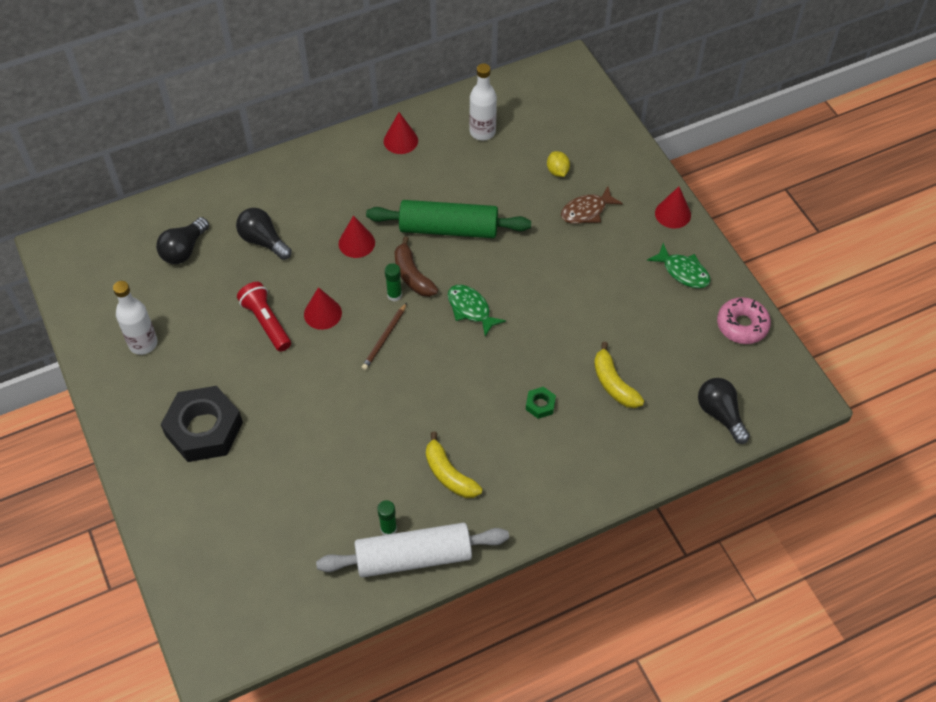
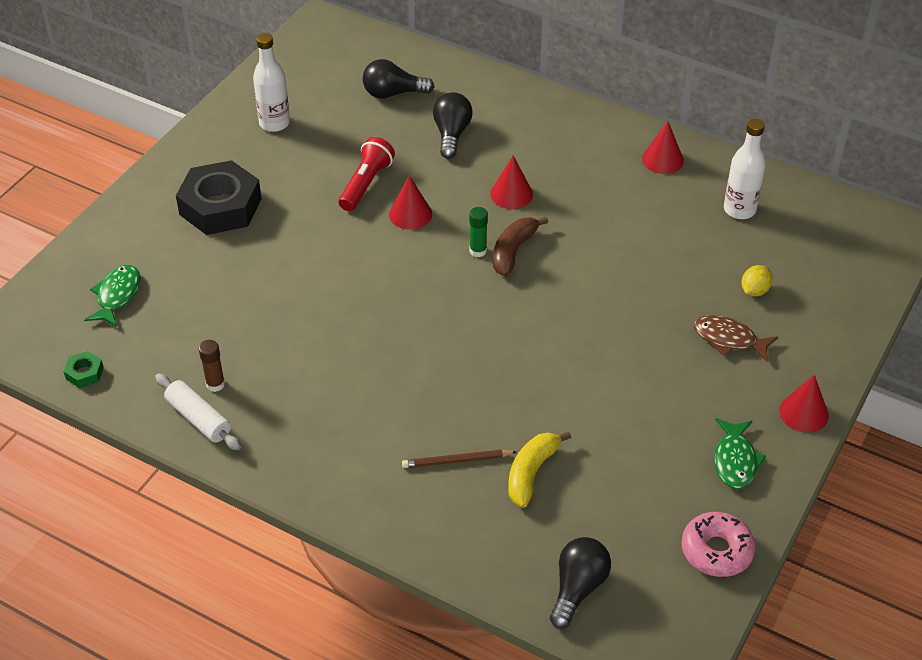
camera: 55 degrees right, 10 degrees down
white rolling pin [316,523,509,577] -> white rolling pin [155,373,241,450], size x0.59
brown pencil [362,303,407,370] -> brown pencil moved to [402,450,516,468]
green rolling pin [366,200,531,238] -> none
green glue stick [377,500,397,535] -> brown glue stick [199,340,225,392]
yellow banana [426,432,482,498] -> none
green fish [448,285,506,337] -> green fish moved to [84,265,141,327]
green nut [526,387,556,419] -> green nut moved to [64,351,104,388]

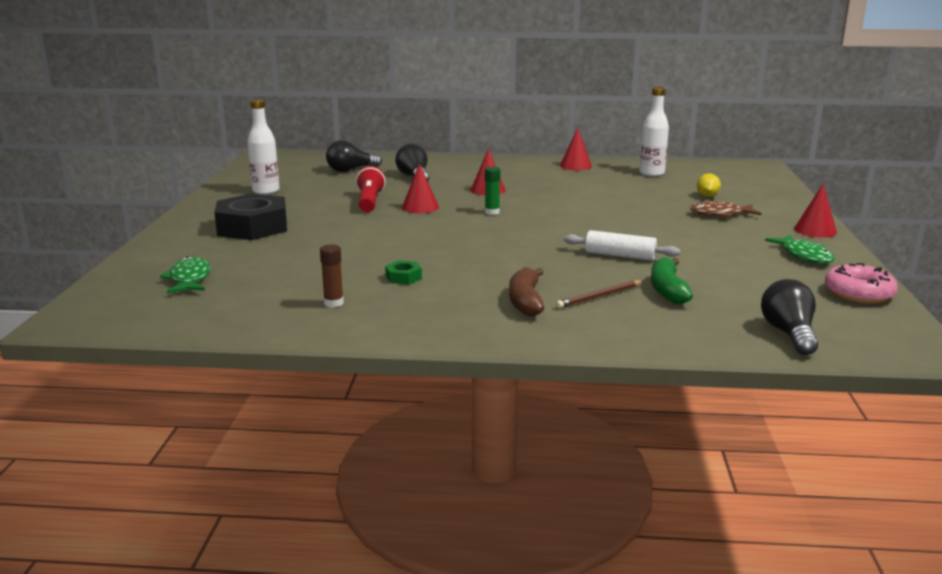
camera: 25 degrees left, 25 degrees down
green nut [64,351,104,388] -> green nut moved to [385,261,422,285]
white rolling pin [155,373,241,450] -> white rolling pin moved to [564,230,680,261]
brown banana [493,217,548,276] -> brown banana moved to [509,267,544,316]
yellow banana [508,431,571,508] -> green banana [651,257,693,304]

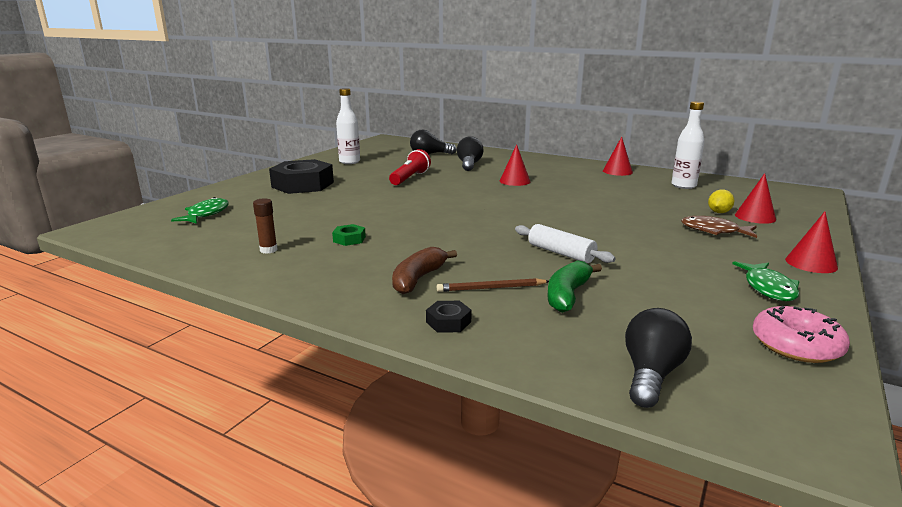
camera: 25 degrees right, 0 degrees up
red cone [402,163,439,213] -> red cone moved to [735,173,776,224]
green glue stick [485,166,500,215] -> none
none -> black nut [426,301,472,332]

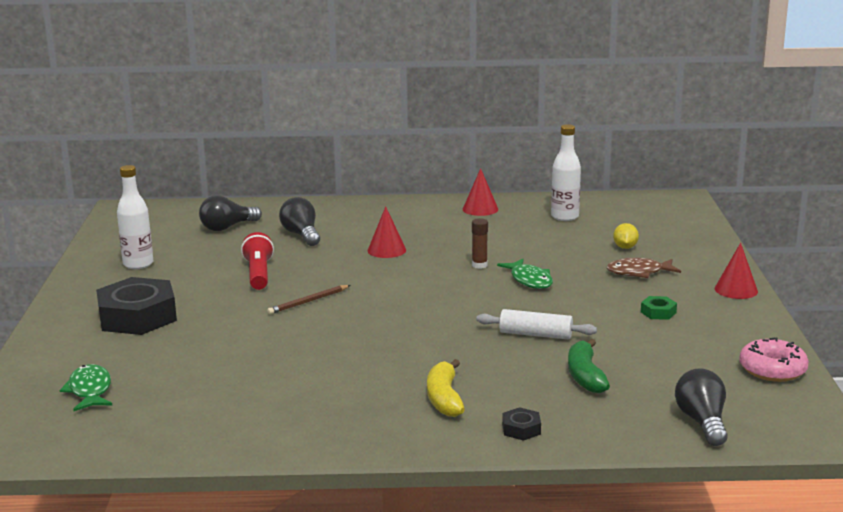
camera: 30 degrees left, 0 degrees up
brown glue stick [253,198,278,254] -> brown glue stick moved to [472,218,488,269]
green nut [332,224,366,246] -> green nut moved to [641,296,677,320]
brown banana [392,247,457,294] -> yellow banana [427,359,465,417]
brown pencil [437,278,549,292] -> brown pencil moved to [267,285,350,315]
green fish [732,261,800,301] -> green fish moved to [497,259,553,289]
red cone [735,173,776,224] -> none

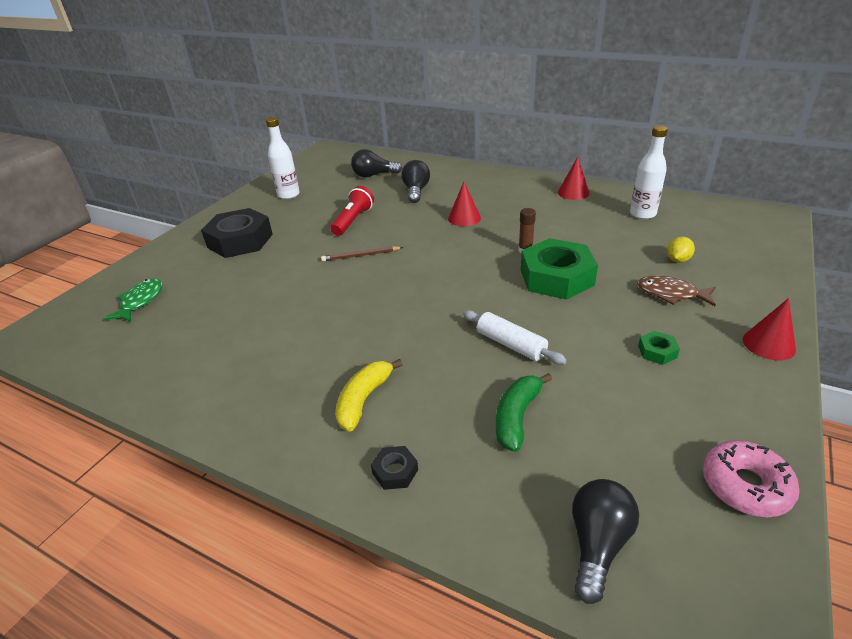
camera: 30 degrees right, 15 degrees up
green fish [497,259,553,289] -> green nut [521,238,598,300]

